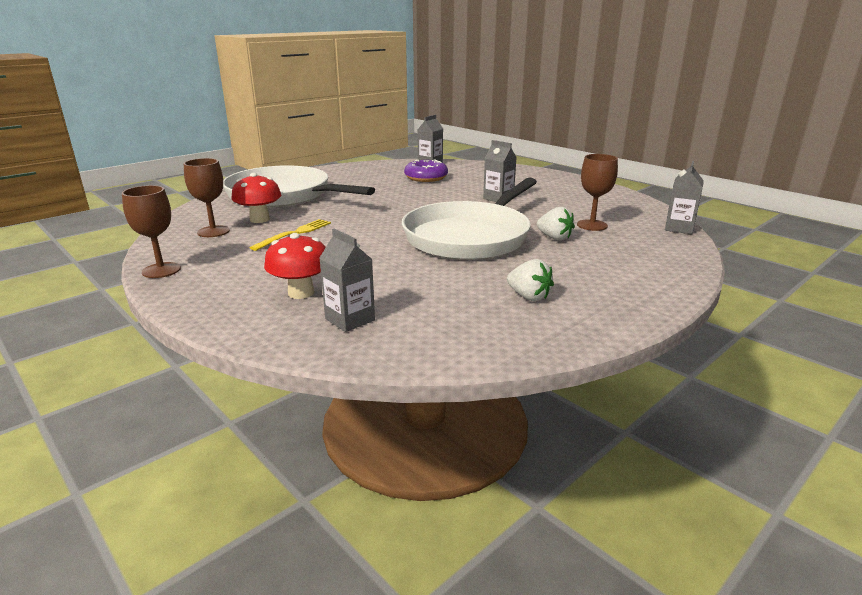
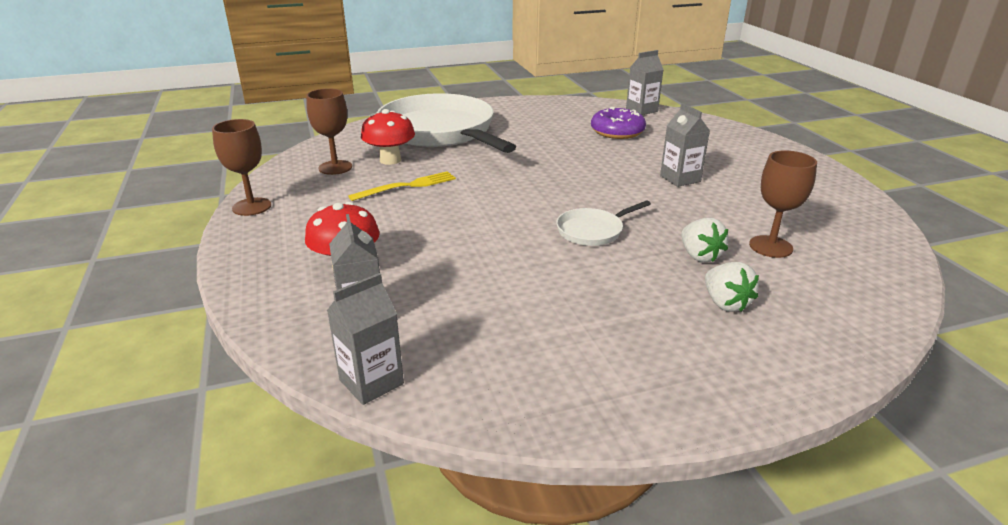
camera: 25 degrees right, 5 degrees up
white pan [402,177,537,260] -> white pan [556,200,651,246], size x0.42
white strawberry [507,259,554,302] -> white strawberry moved to [705,262,759,312]
grey carton [665,161,704,234] -> grey carton moved to [327,273,404,405]

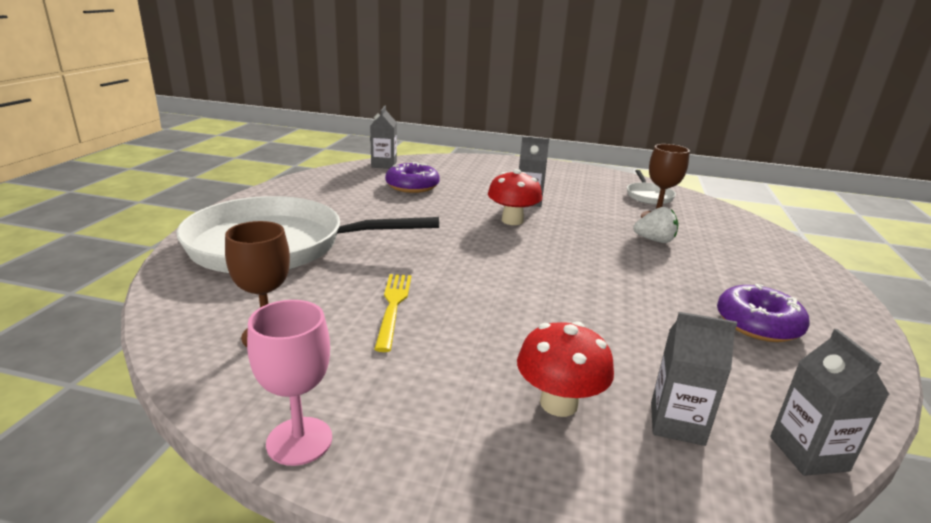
camera: 60 degrees left, 5 degrees down
brown goblet [212,119,271,216] -> pink goblet [247,300,332,466]
red mushroom [361,109,415,165] -> red mushroom moved to [488,169,542,225]
white pan [556,200,651,246] -> white pan moved to [627,170,676,204]
white strawberry [705,262,759,312] -> none
none -> purple donut [717,284,810,342]

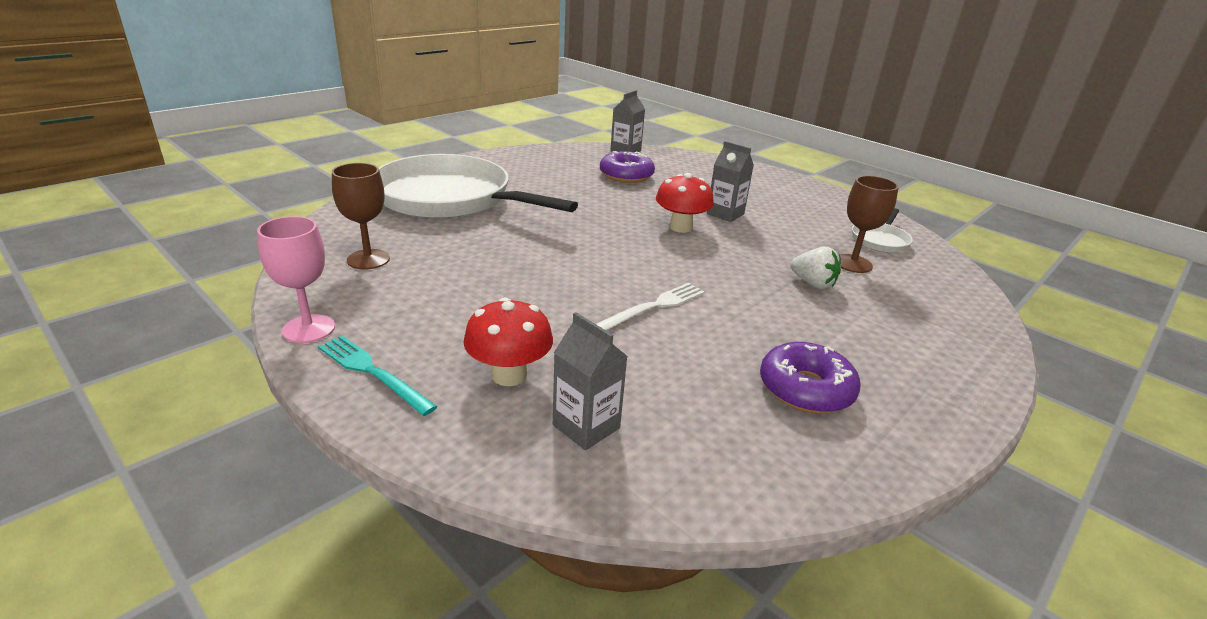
camera: 30 degrees right, 5 degrees up
yellow fork [374,274,411,352] -> none
grey carton [770,329,890,476] -> none
none -> turquoise fork [318,335,438,416]
none -> white fork [596,283,705,331]

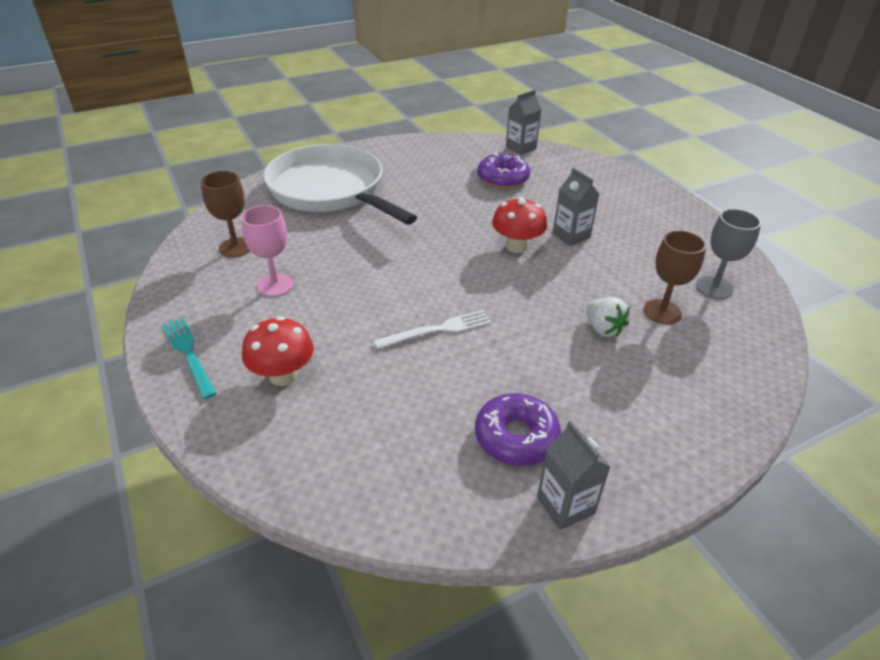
camera: 20 degrees right, 10 degrees up
pink goblet [257,216,335,343] -> pink goblet moved to [241,205,294,297]
grey carton [553,312,628,450] -> grey carton moved to [537,421,610,530]
white pan [852,209,913,253] -> grey goblet [696,209,761,299]

